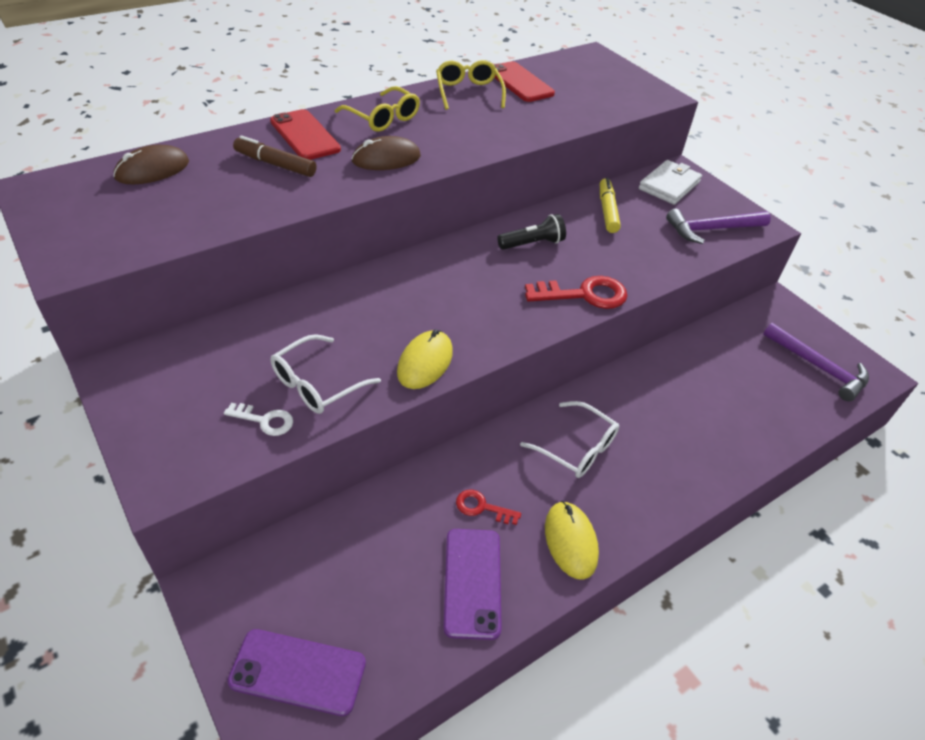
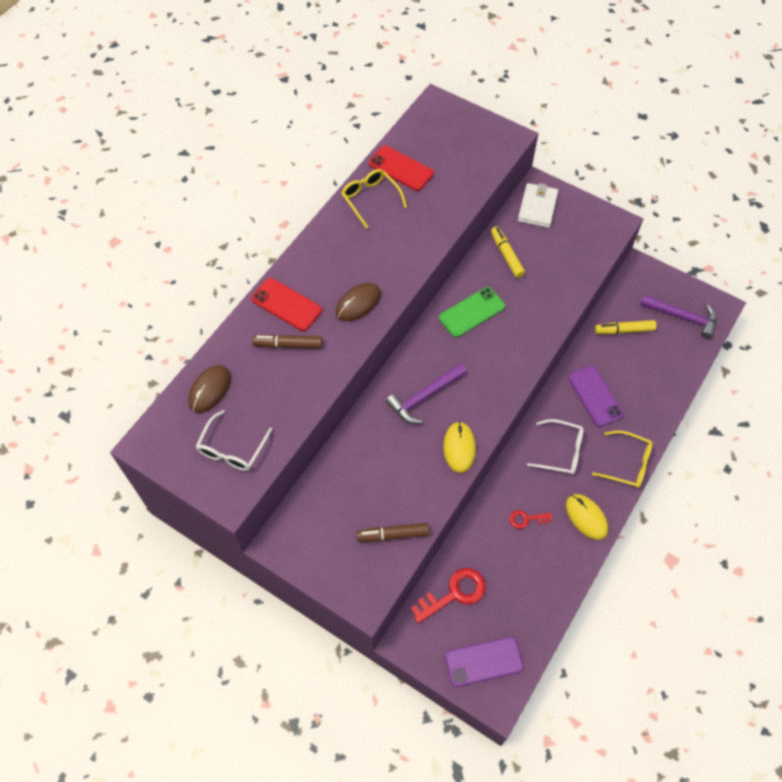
camera: 20 degrees left, 15 degrees up
white key [224,403,293,436] -> brown marker [356,523,430,542]
white glasses [271,334,381,414] -> white glasses moved to [196,410,273,471]
yellow glasses [335,86,420,132] -> yellow glasses moved to [592,431,653,488]
purple phone [443,529,502,640] -> purple phone moved to [568,366,623,427]
black flashlight [497,214,566,250] -> green phone [439,287,505,337]
red key [525,276,628,309] -> red key moved to [410,568,486,623]
purple hammer [666,209,771,244] -> purple hammer moved to [386,363,466,423]
none -> yellow marker [595,320,657,334]

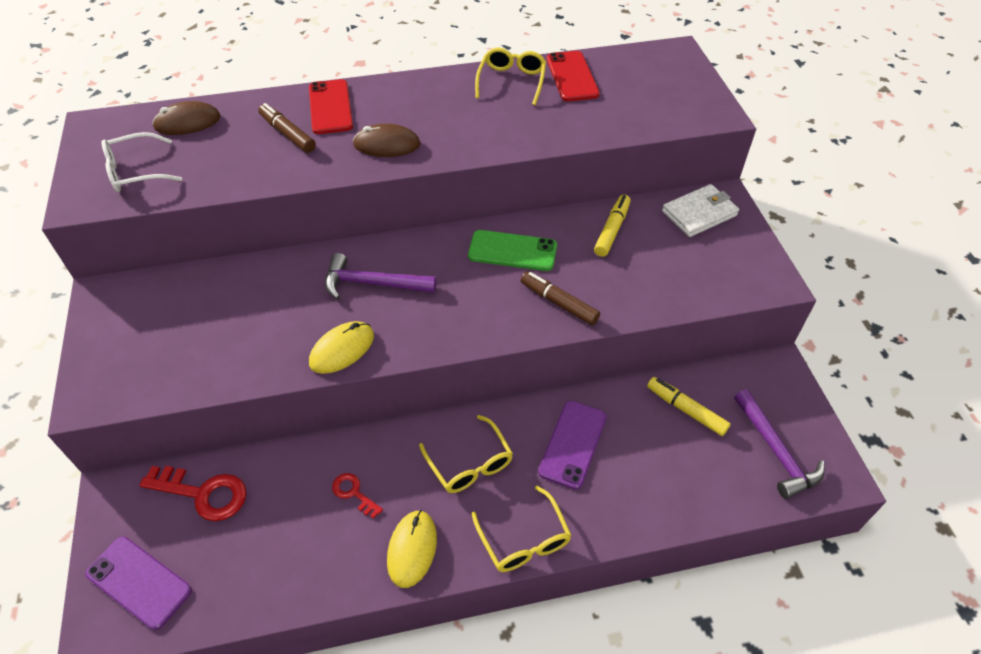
camera: 45 degrees right, 10 degrees down
brown marker [356,523,430,542] -> brown marker moved to [521,271,600,325]
white glasses [527,419,584,475] -> yellow glasses [419,415,513,493]

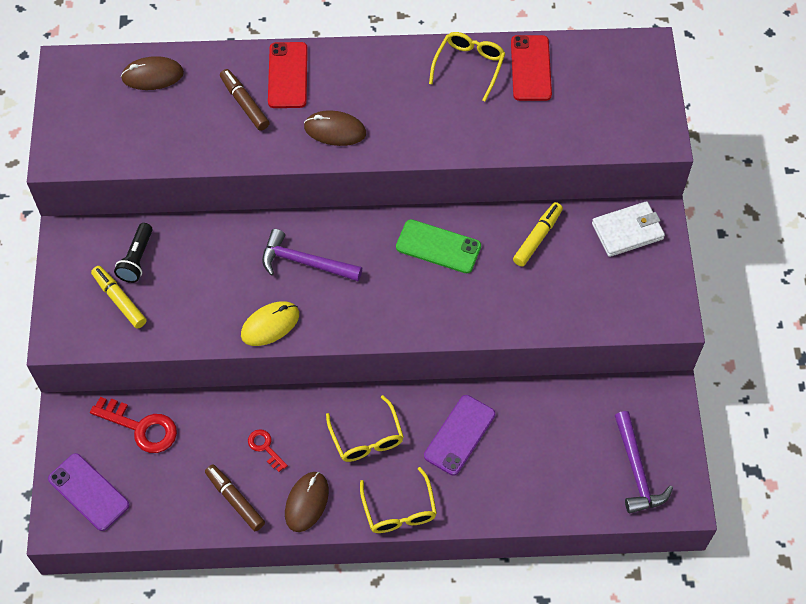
camera: 10 degrees right, 10 degrees up
white glasses [101,132,182,192] -> none
yellow mouse [387,510,437,588] -> brown mouse [285,472,329,532]
brown marker [521,271,600,325] -> brown marker moved to [205,464,265,531]
yellow marker [647,377,731,436] -> yellow marker moved to [91,266,147,329]
none -> black flashlight [114,223,153,283]

